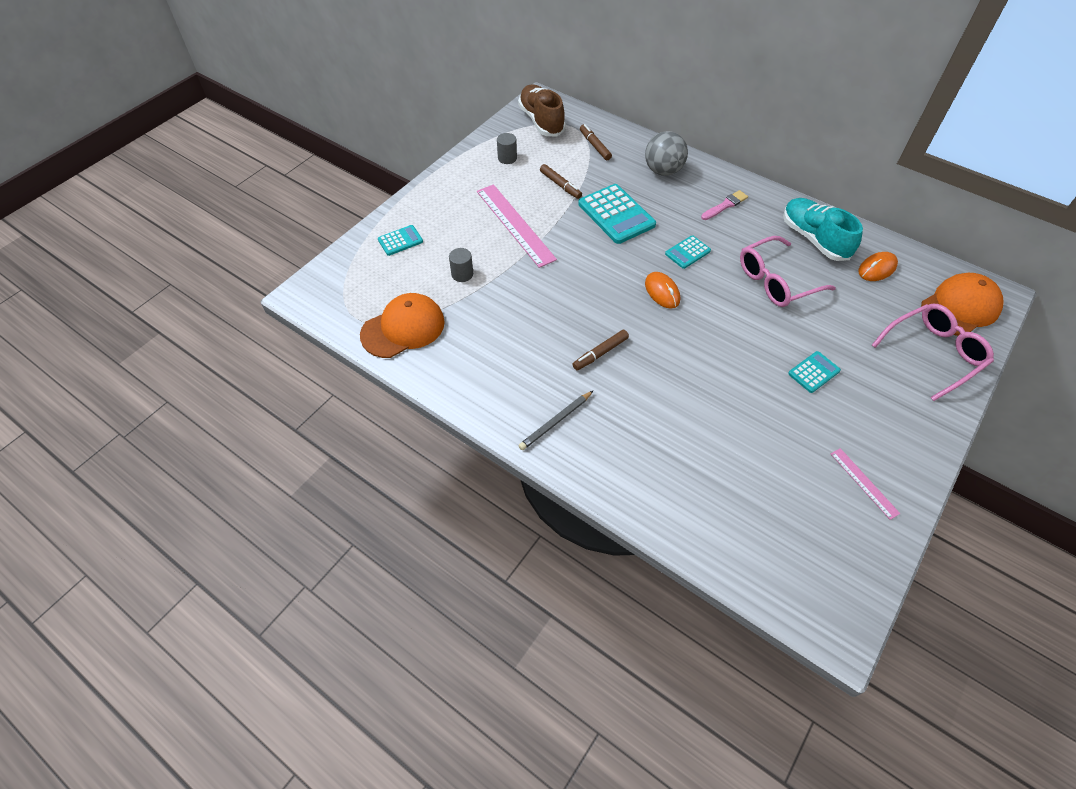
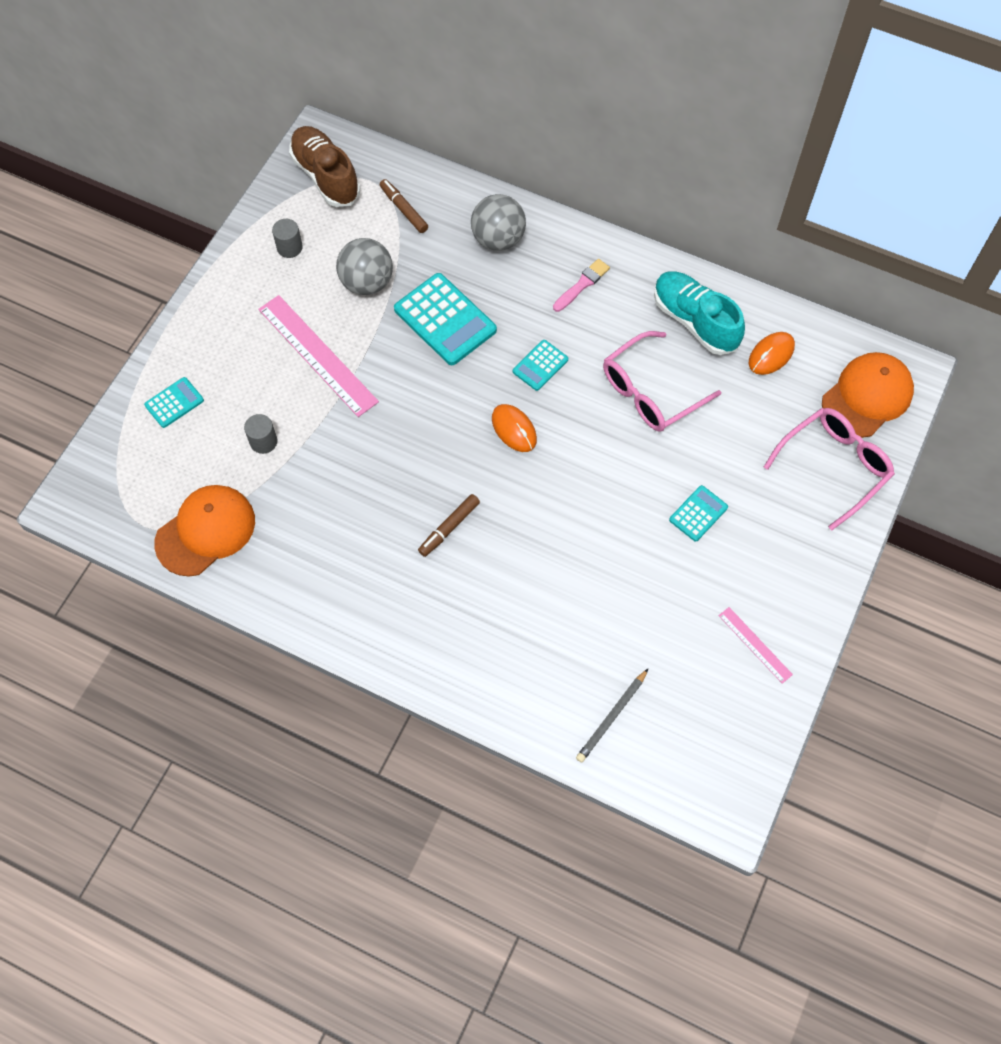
camera: 10 degrees left, 10 degrees up
grey pencil [518,391,593,450] -> grey pencil moved to [576,669,648,763]
brown marker [540,164,582,199] -> grey ball [336,238,393,295]

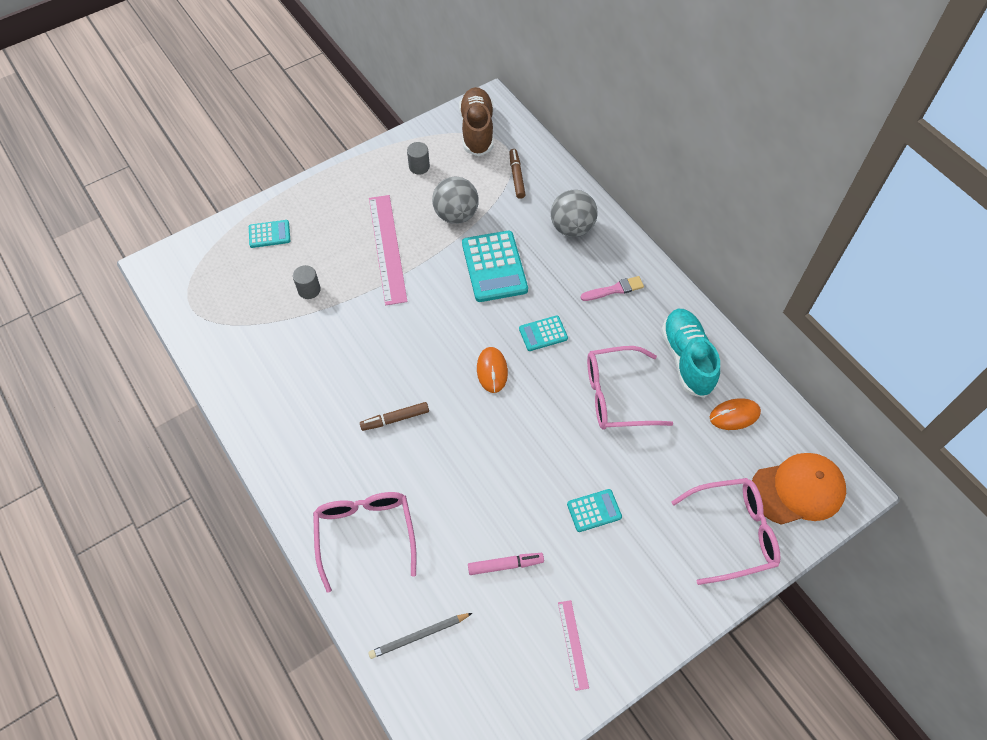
camera: 30 degrees right, 5 degrees down
orange cap [154,485,255,576] -> none
none -> pink glasses [313,492,416,593]
none -> pink marker [468,553,544,575]

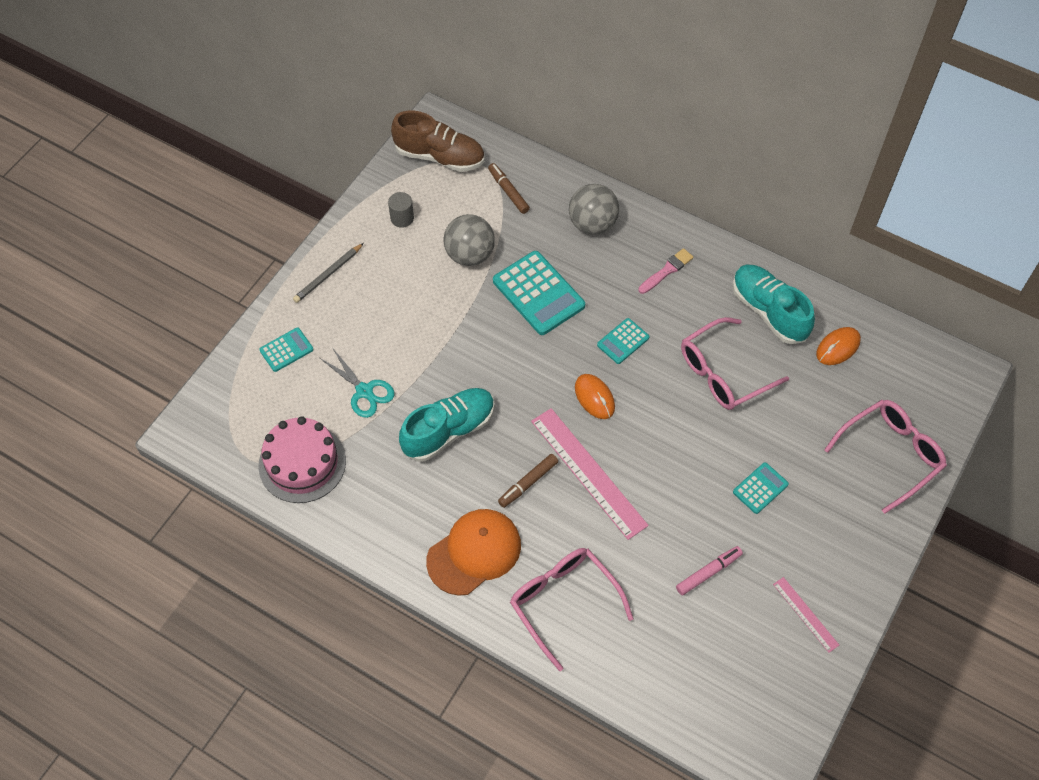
camera: 25 degrees left, 0 degrees up
grey cylinder [293,265,321,299] -> turquoise scissors [320,349,395,418]
grey pencil [368,613,472,659] -> grey pencil moved to [293,243,364,303]
pink ruler [369,195,408,305] -> pink ruler moved to [531,408,649,540]
brown shoe [459,87,493,156] -> brown shoe turned 135 degrees clockwise [391,110,484,172]
orange cap [752,453,846,525] -> orange cap moved to [426,509,521,596]
none -> pink cake [259,416,346,503]
none -> turquoise shoe [399,388,495,462]

